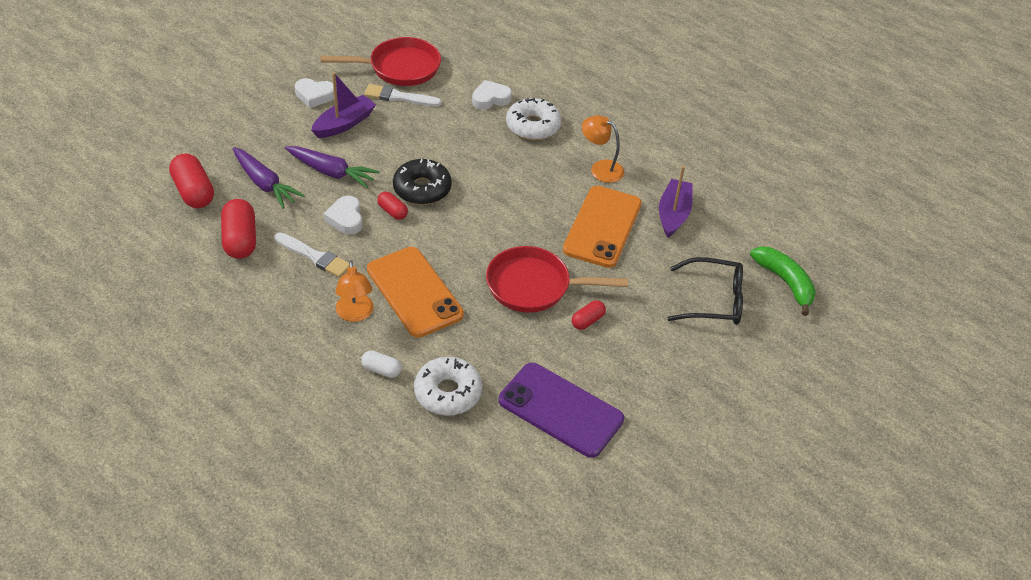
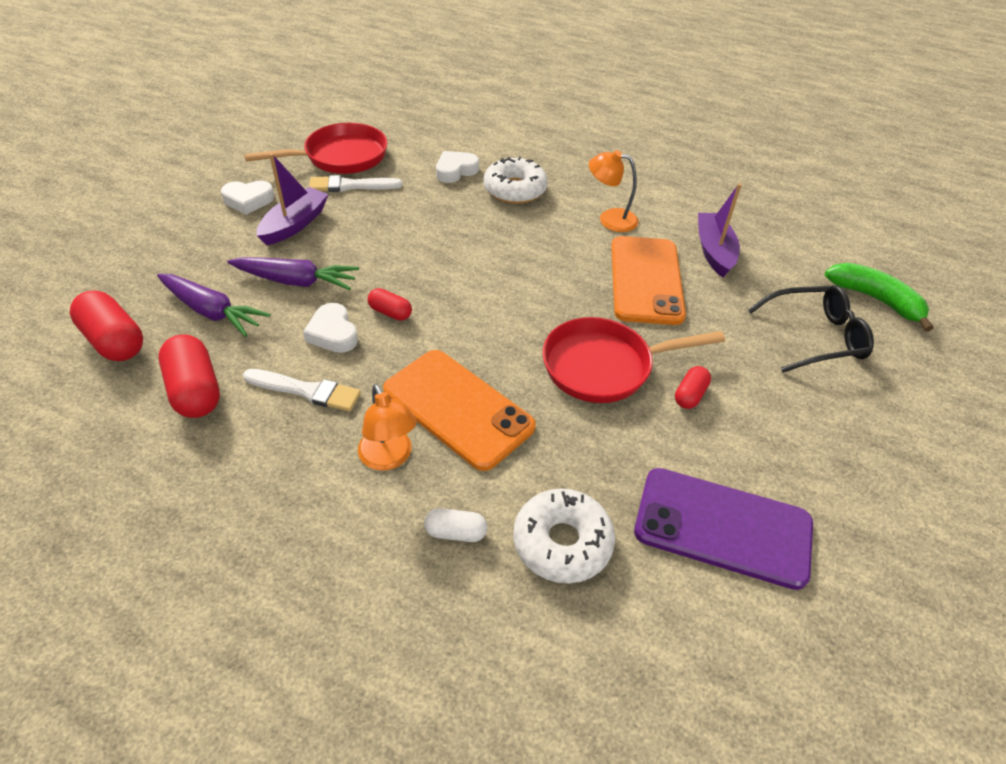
camera: 15 degrees left, 0 degrees up
black donut [393,159,452,205] -> none

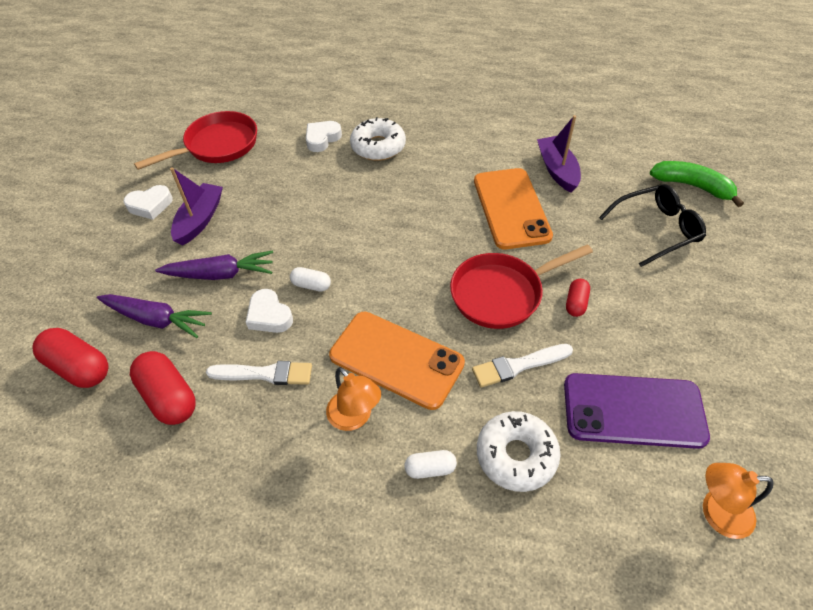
camera: 10 degrees left, 5 degrees up
white brush [309,175,402,192] -> white brush moved to [472,344,573,388]
red capsule [368,288,412,321] -> white capsule [290,267,331,292]
orange lamp [589,150,639,232] -> orange lamp moved to [703,463,774,539]

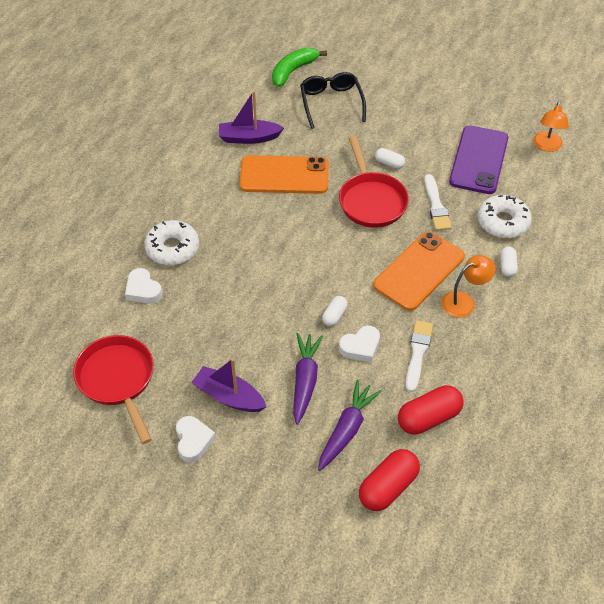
camera: 80 degrees left, 0 degrees up
red capsule [566,279,590,317] -> white capsule [375,148,405,169]

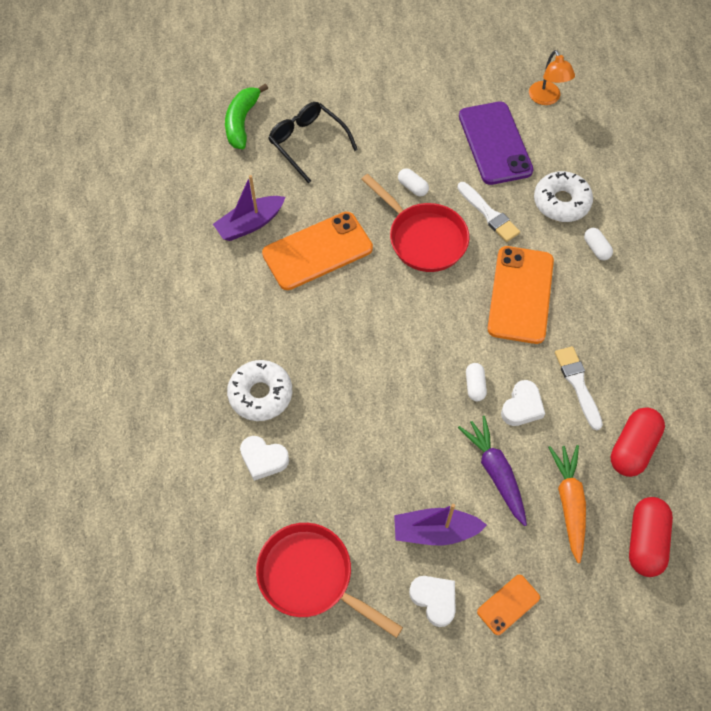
camera: 30 degrees left, 10 degrees up
purple carrot [318,380,382,471] -> orange carrot [548,445,586,563]
white capsule [375,148,405,169] -> white capsule turned 45 degrees clockwise [398,168,429,196]
orange lamp [441,255,496,318] -> none
none -> orange phone [477,575,540,635]

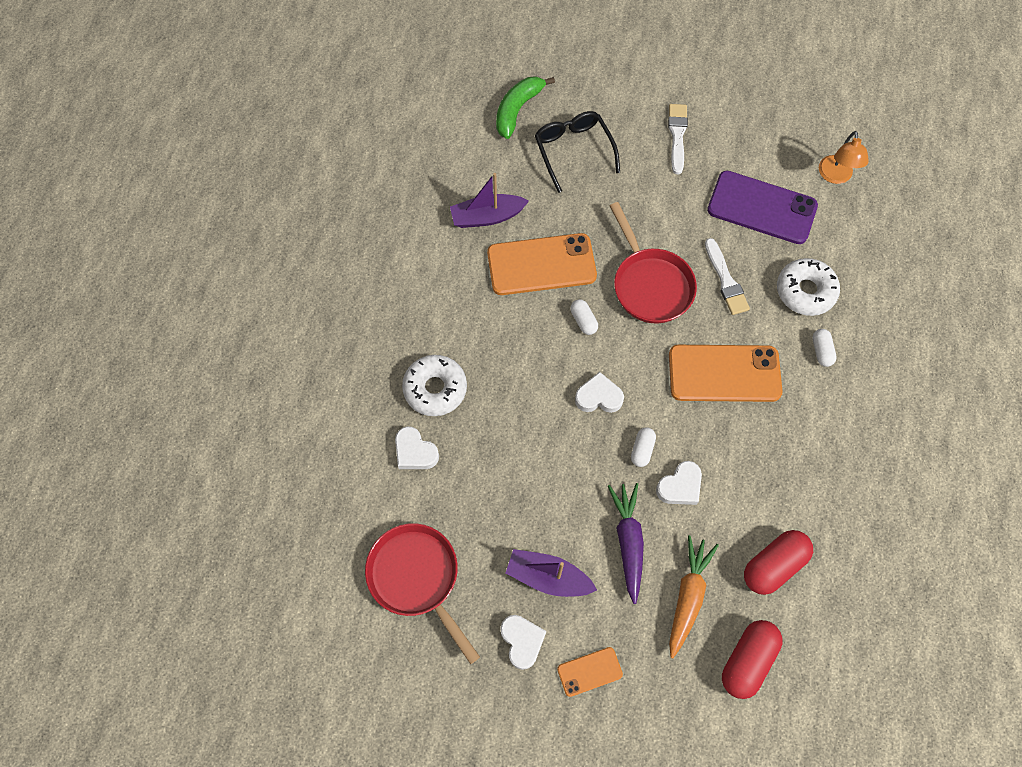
camera: 20 degrees right, 5 degrees up
white capsule [398,168,429,196] -> white capsule moved to [570,299,598,335]
purple phone [459,102,534,185] -> purple phone turned 75 degrees counterclockwise [707,171,818,244]
orange phone [488,246,554,344] -> orange phone turned 60 degrees clockwise [669,345,783,402]
white brush [555,346,603,430] -> white brush moved to [668,104,688,174]
none -> white heart [575,372,624,413]

